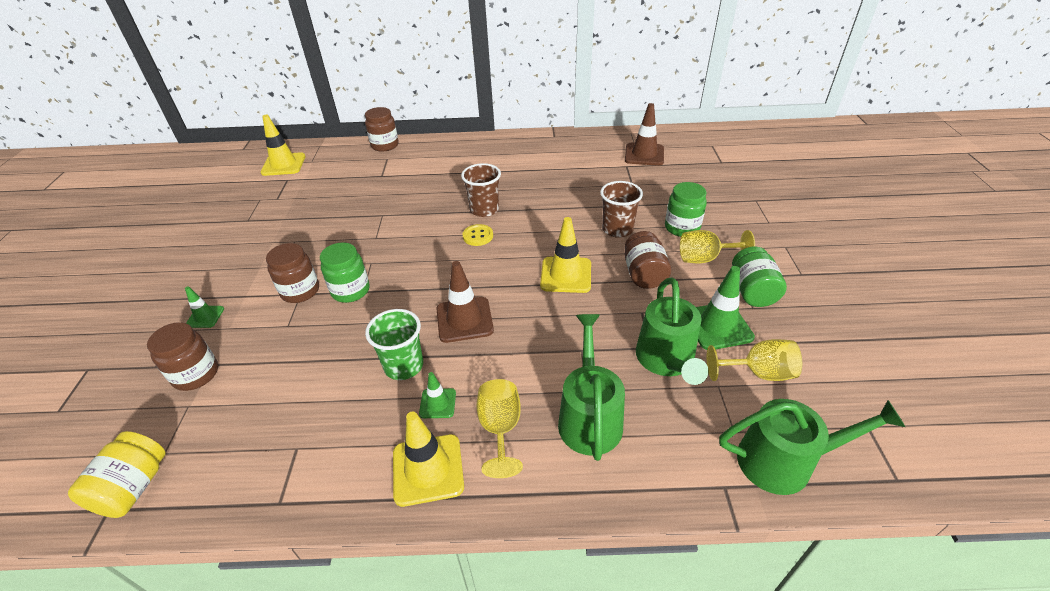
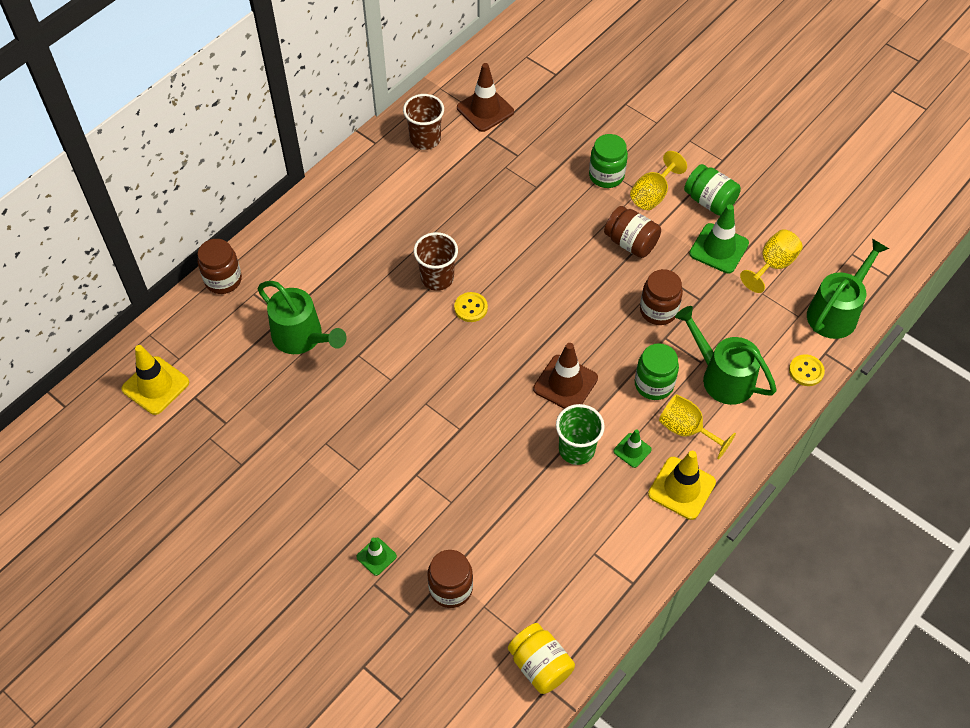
camera: 50 degrees left, 15 degrees up
brown jar [266,243,319,303] -> brown jar moved to [640,269,683,325]
green jar [320,242,370,303] -> green jar moved to [635,343,679,400]
yellow traffic cone [540,217,591,293] -> none
brown cup [600,181,643,238] -> brown cup moved to [403,94,444,150]
green watering can [636,278,709,385] -> green watering can moved to [258,281,347,354]
none -> yellow button [789,354,825,386]

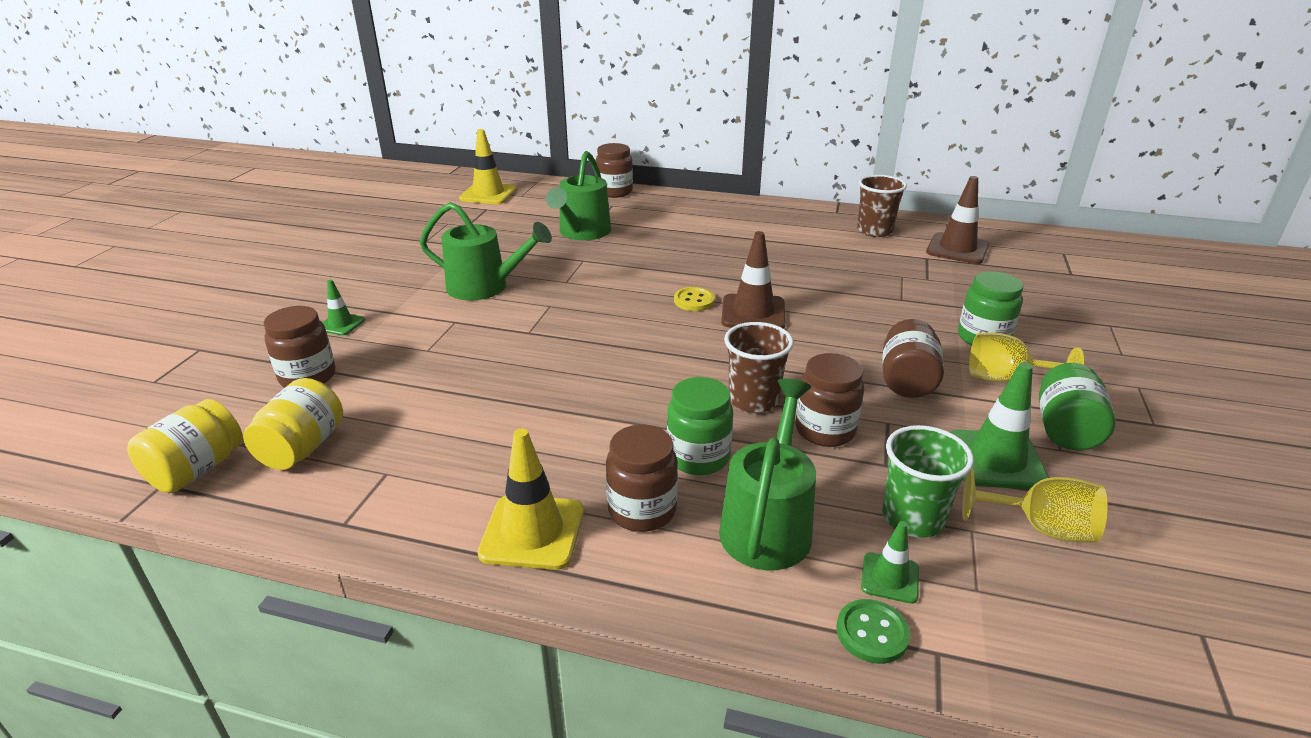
camera: 65 degrees right, 25 degrees down
brown cup [414,232,458,291] -> brown cup moved to [724,322,794,413]
brown traffic cone [533,343,598,409] -> brown traffic cone moved to [721,231,786,329]
green cup [556,404,605,465] -> green cup moved to [882,425,974,538]
green traffic cone [613,429,652,468] -> green traffic cone moved to [861,521,919,604]
yellow goblet [659,394,736,460] -> brown jar [606,425,678,532]
yellow button [789,354,825,386] -> green button [836,599,910,664]
green watering can [807,239,889,339] -> green watering can moved to [420,202,552,301]
none -> yellow jar [243,378,343,470]

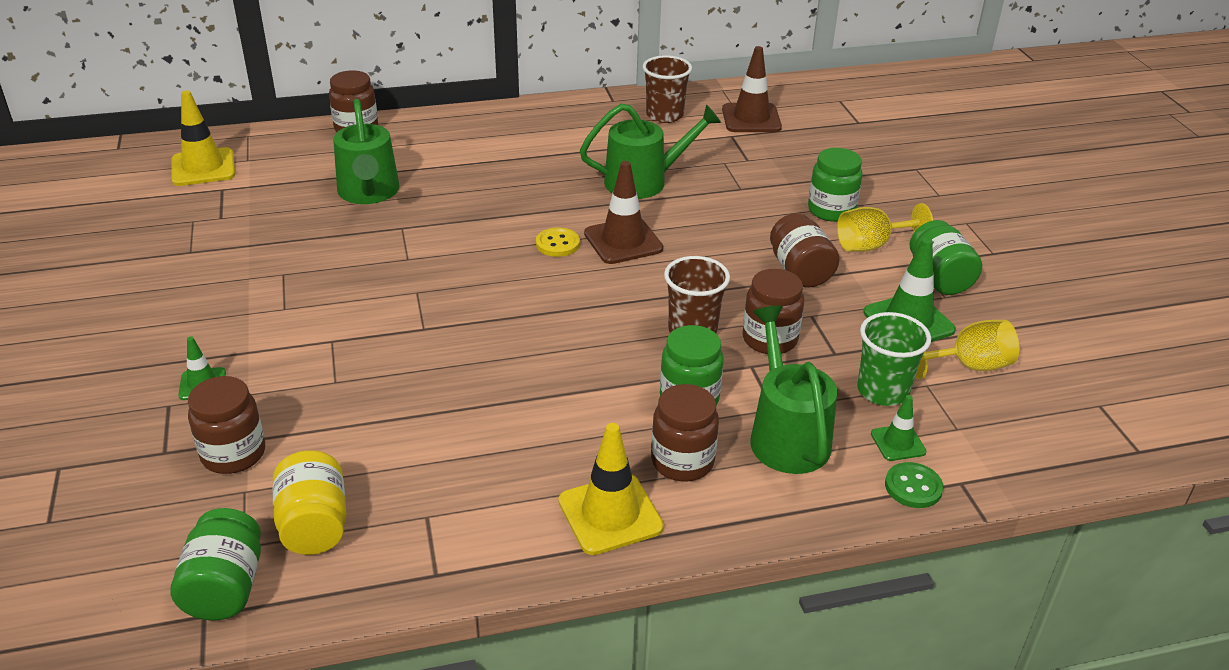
camera: 30 degrees left, 5 degrees up
yellow jar [127,399,243,493] -> green jar [171,508,261,620]
green watering can [420,202,552,301] -> green watering can moved to [580,104,721,199]

